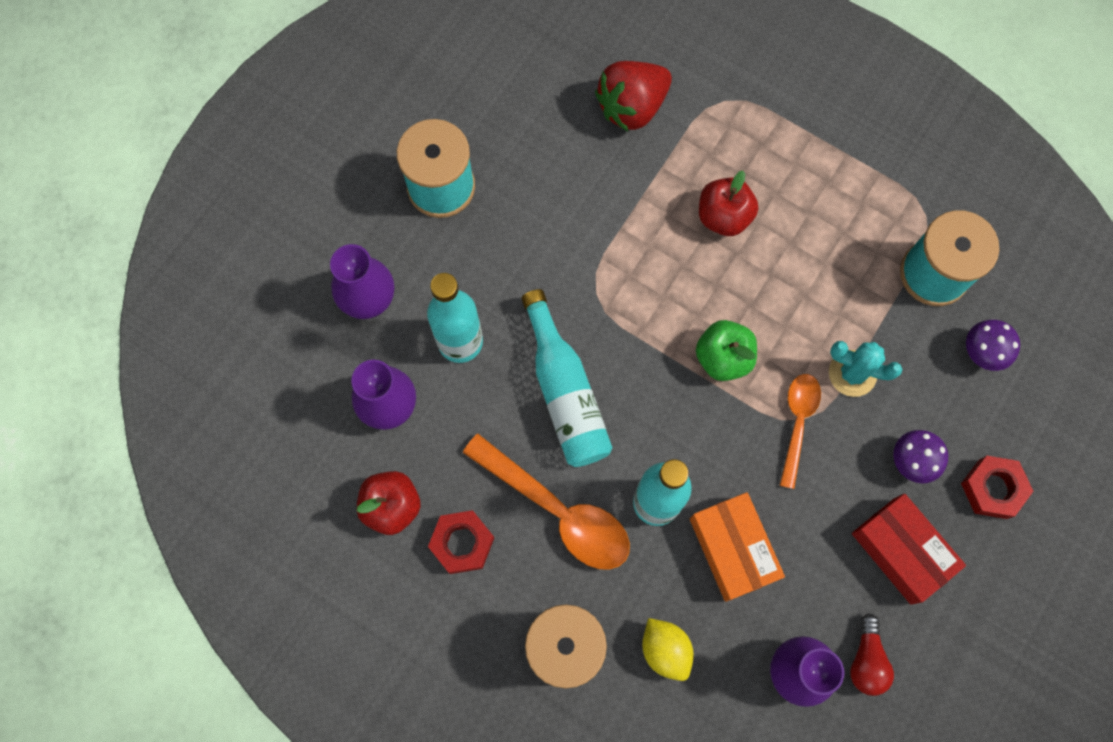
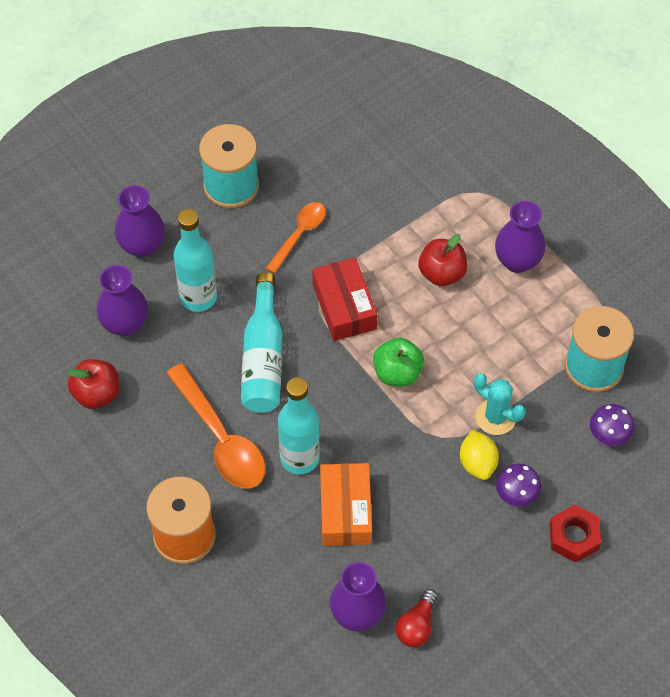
camera: 20 degrees right, 15 degrees down
red nut [428,510,494,574] -> none
red strawberry [595,61,672,132] -> none
yellow lemon [642,618,694,681] -> yellow lemon moved to [460,430,499,480]
orange spoon [780,374,821,489] -> orange spoon moved to [266,202,326,274]
red box [852,494,966,604] -> red box moved to [312,258,378,341]
none -> purple vase [495,201,546,273]

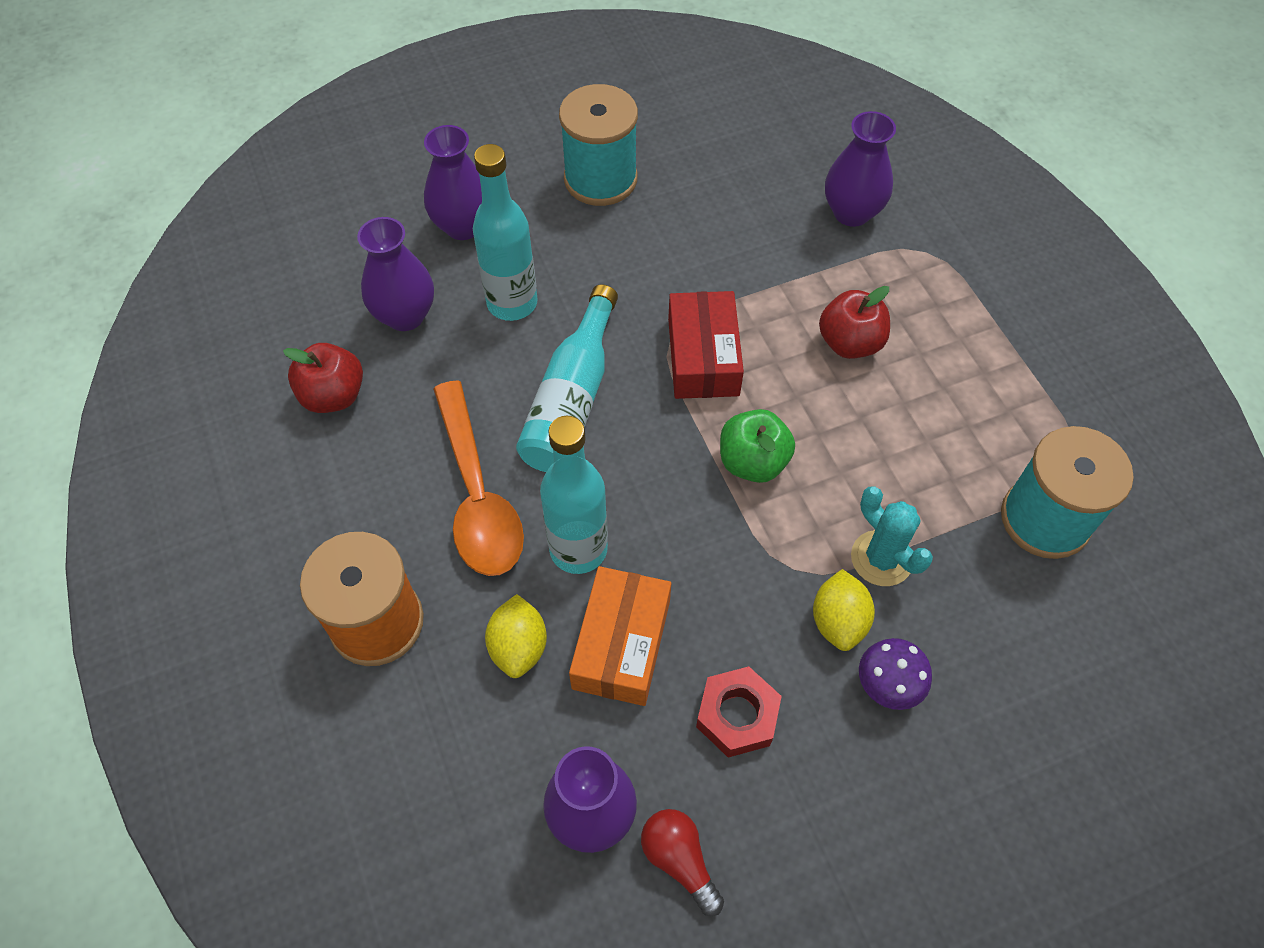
camera: 15 degrees right, 0 degrees up
orange spoon [266,202,326,274] -> none
red light bulb [396,589,437,647] -> red light bulb turned 105 degrees clockwise [641,809,724,916]
purple vase [495,201,546,273] -> purple vase moved to [825,111,896,227]
red nut [549,505,601,562] -> red nut moved to [696,666,782,758]
purple mushroom [590,404,635,446] -> none
none -> yellow lemon [485,594,547,678]

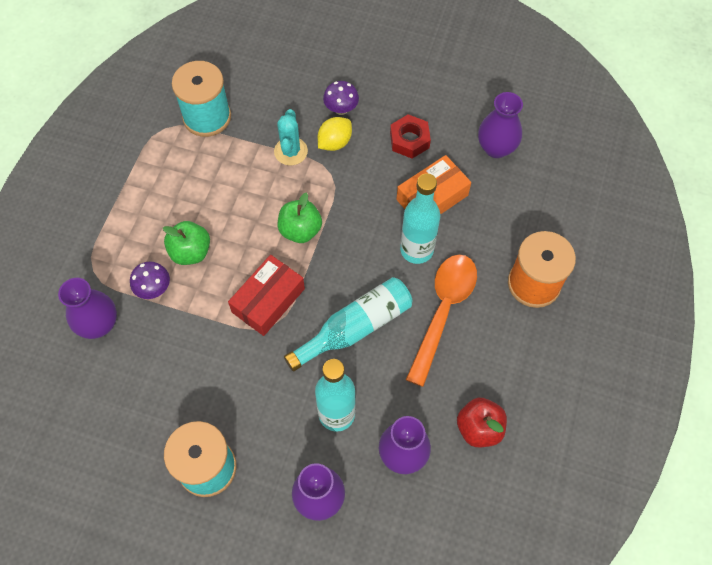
camera: 140 degrees left, 5 degrees up
yellow lemon [485,594,547,678] -> none
red light bulb [641,809,724,916] -> none
red apple [819,286,890,359] -> green apple [163,221,210,265]
none -> purple mushroom [130,261,170,299]

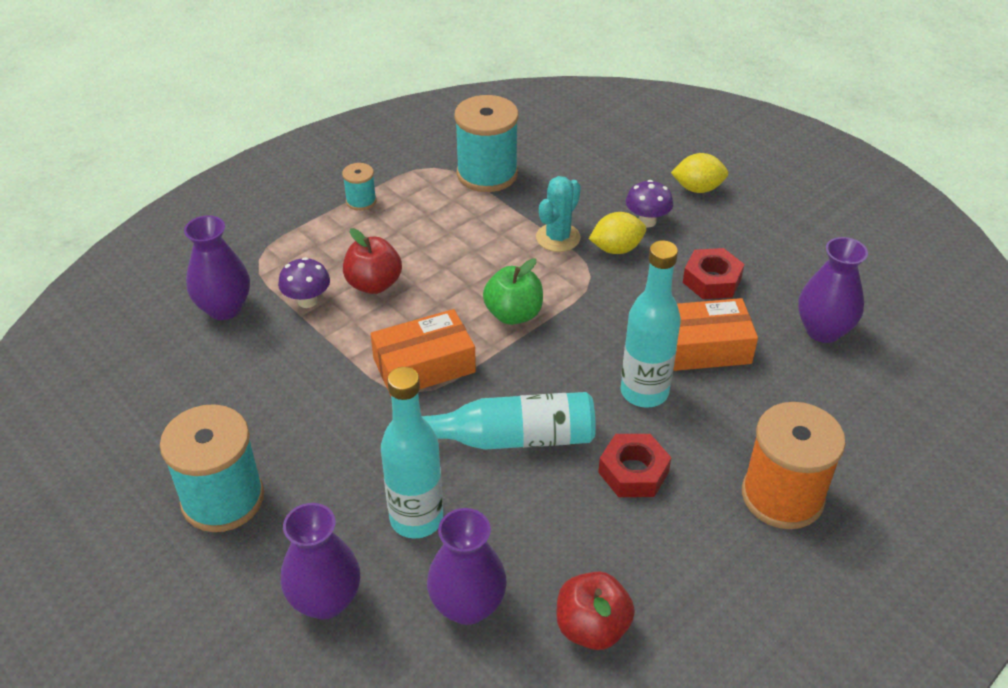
camera: 30 degrees right, 20 degrees down
green apple [163,221,210,265] -> red apple [343,228,402,294]
red box [228,255,305,336] -> orange box [370,309,476,396]
orange spoon [406,255,477,387] -> red nut [598,434,671,497]
none -> turquoise spool [342,163,377,211]
none -> yellow lemon [671,153,729,193]

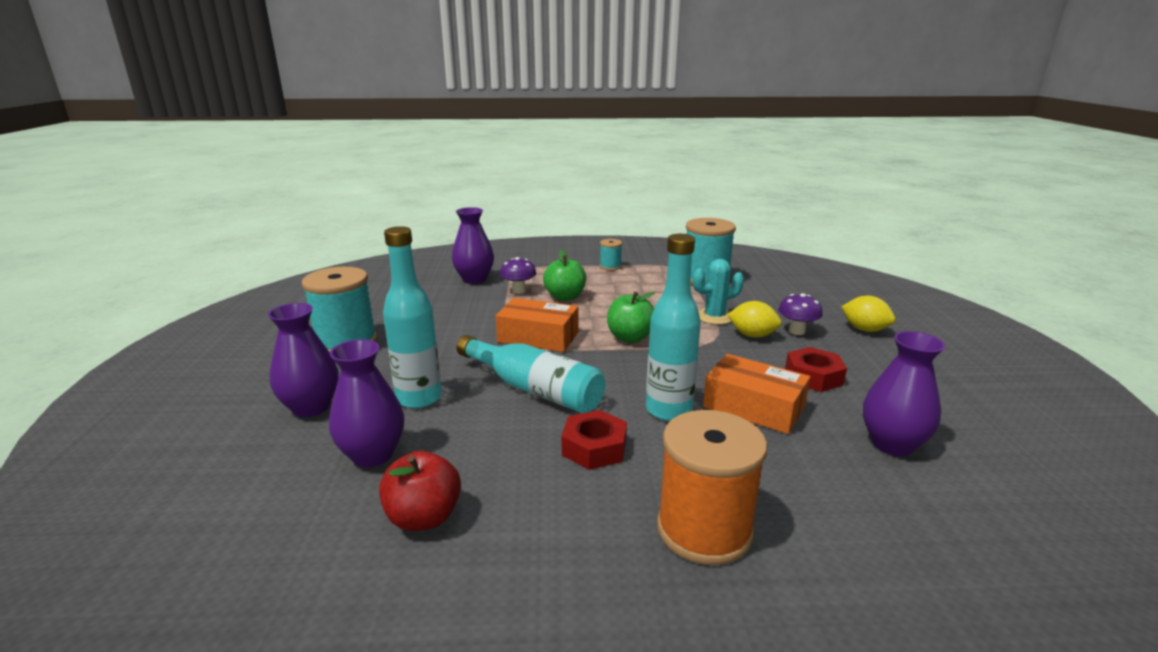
camera: 40 degrees right, 20 degrees down
red apple [343,228,402,294] -> green apple [543,250,586,301]

